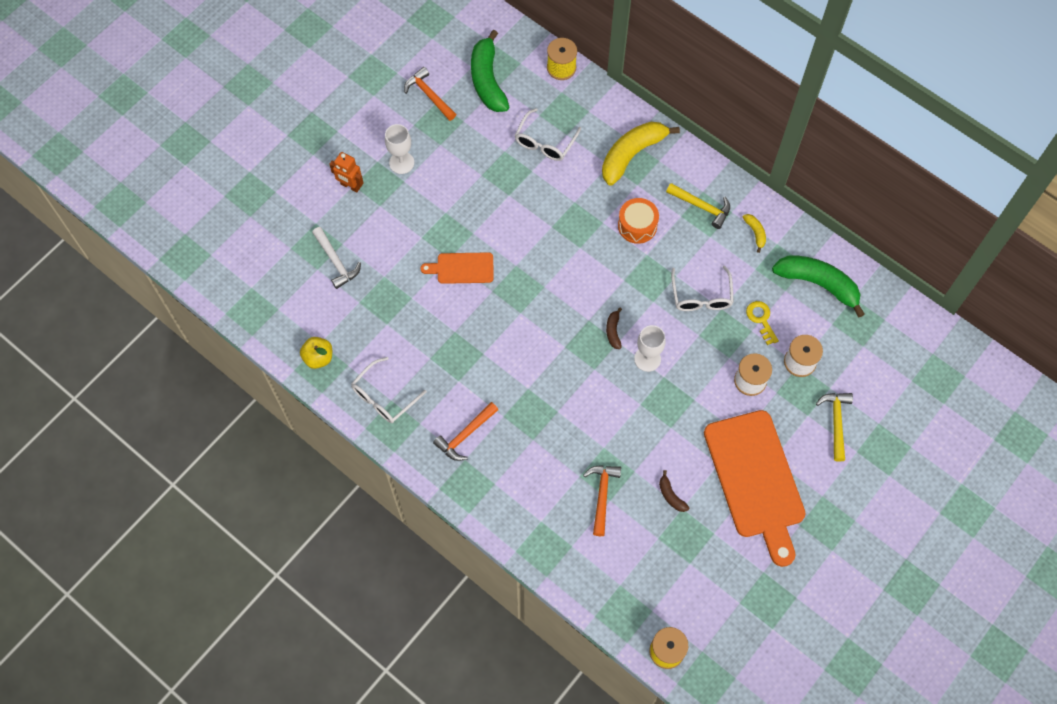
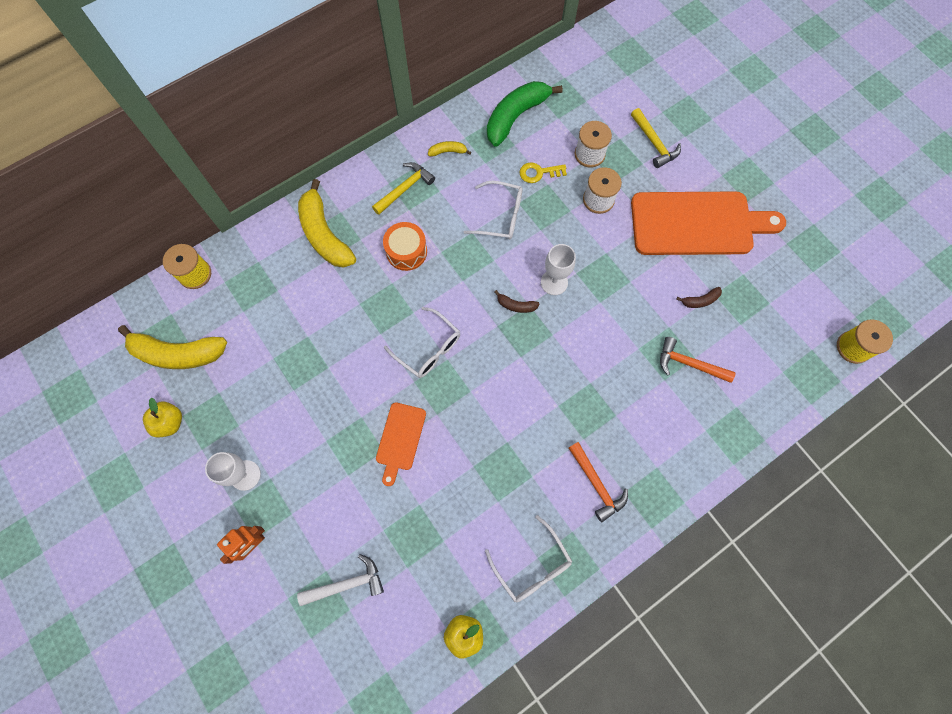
camera: 75 degrees left, 5 degrees up
orange hammer [404,67,456,121] -> yellow apple [143,398,182,438]
green banana [471,30,509,112] -> yellow banana [118,325,227,369]
white glasses [515,108,581,161] -> white glasses moved to [384,307,460,378]
yellow hammer [816,393,853,462] -> yellow hammer turned 135 degrees counterclockwise [631,108,681,168]

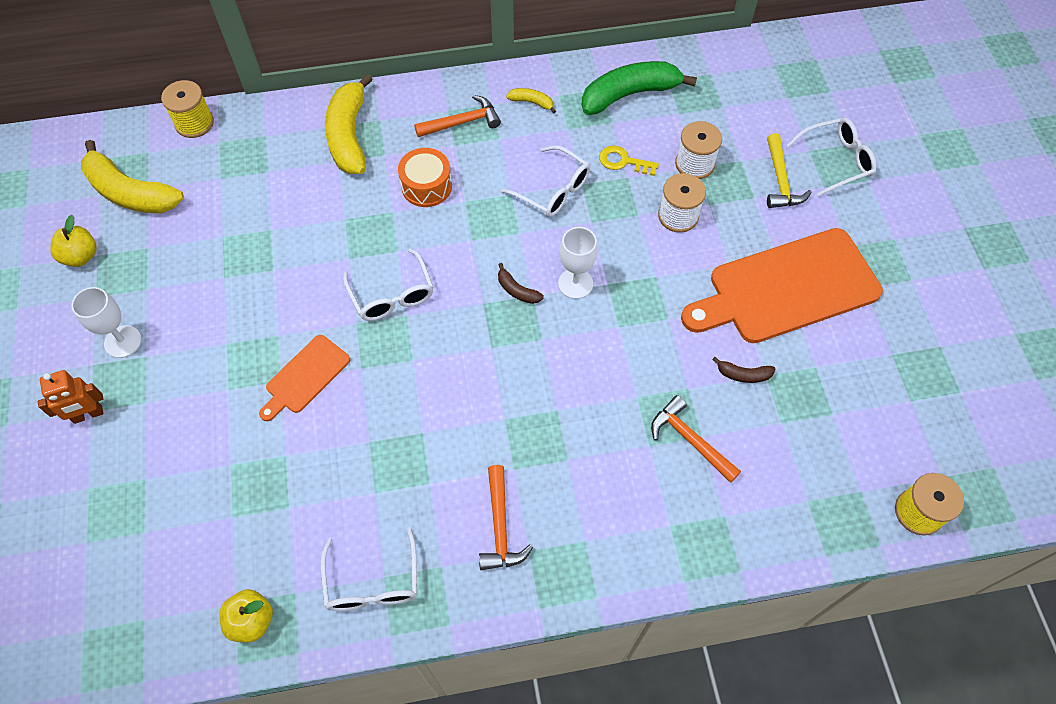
camera: 25 degrees right, 10 degrees down
white hammer [297,554,384,606] -> none
yellow hammer [372,162,435,215] -> orange hammer [414,95,501,137]
orange cutting board [631,192,786,255] -> orange cutting board turned 135 degrees clockwise [681,228,883,343]
none -> white glasses [786,118,877,196]

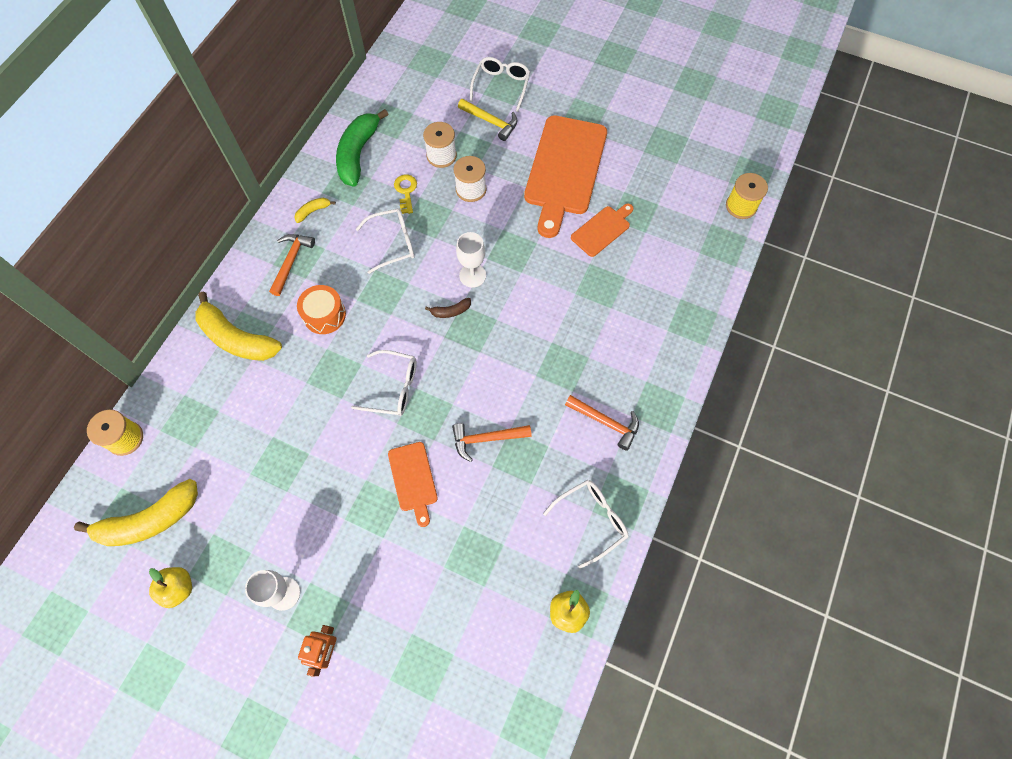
camera: 55 degrees left, 5 degrees up
white glasses [320,527,417,611] -> white glasses turned 60 degrees counterclockwise [543,480,628,569]
yellow key [599,146,659,176] -> yellow key turned 120 degrees clockwise [394,174,417,214]
orange hammer [651,395,741,483] -> orange hammer moved to [452,423,532,462]
brown banana [712,357,775,383] -> orange cutting board [571,203,634,257]

